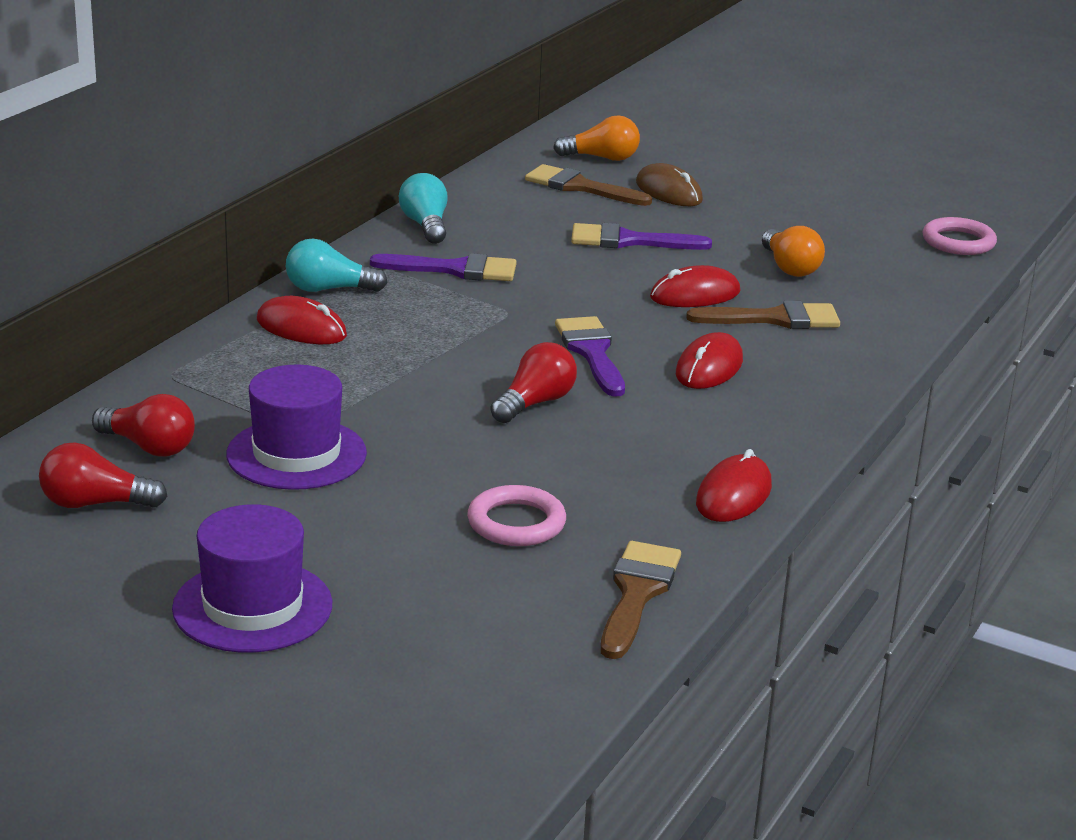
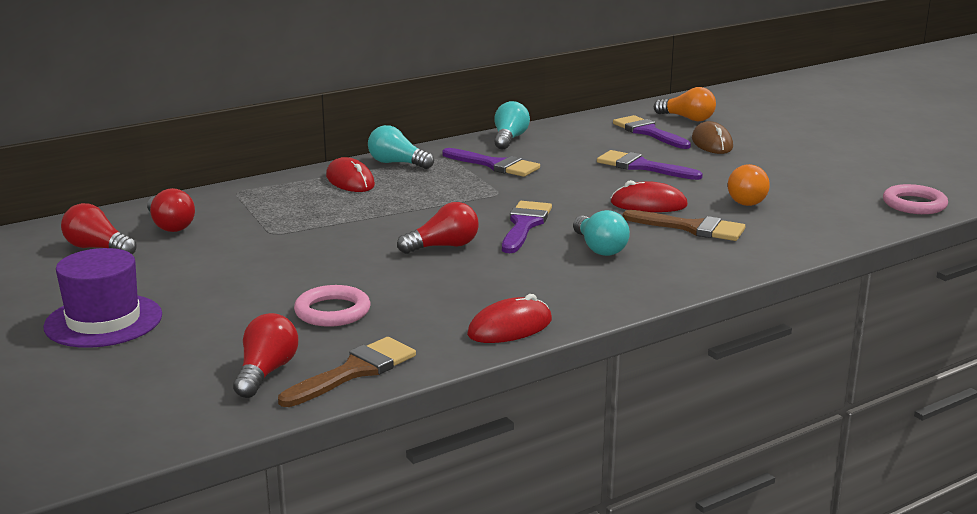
camera: 30 degrees right, 5 degrees down
purple hat [226,365,367,490] -> none
brown brush [525,164,652,206] -> purple brush [613,115,691,149]
red mouse [676,332,743,389] -> turquoise light bulb [573,210,630,256]
none -> red light bulb [233,313,298,398]

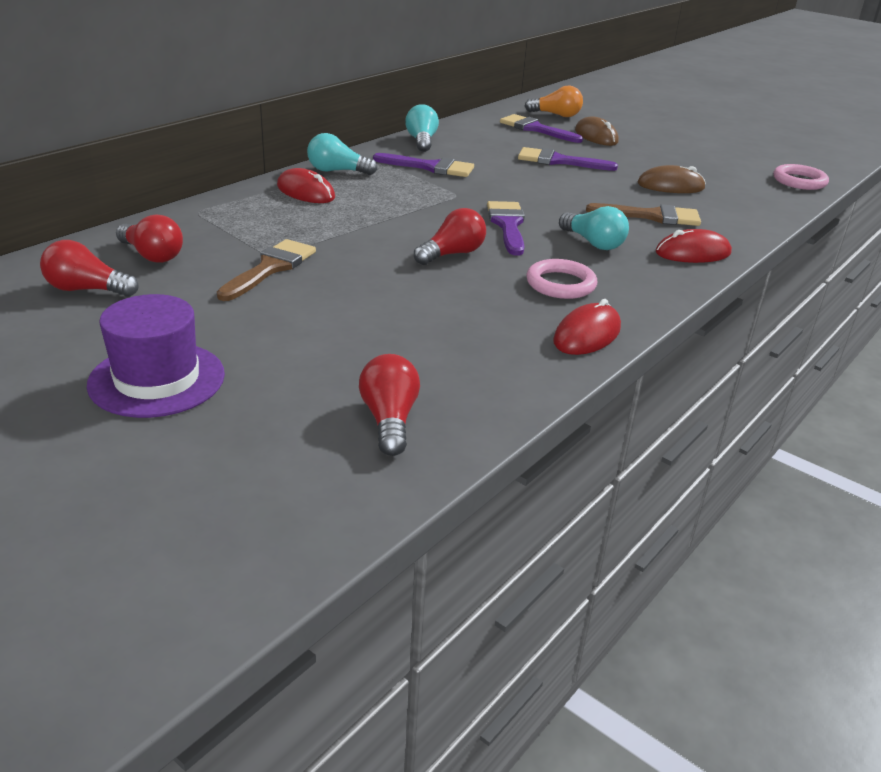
camera: 20 degrees left, 10 degrees up
brown brush [278,337,416,407] -> brown brush moved to [217,239,316,301]
pink ring [294,285,370,327] -> pink ring moved to [526,259,597,299]
red mouse [611,180,688,212] -> red mouse moved to [655,229,732,263]
orange light bulb [728,164,770,206] -> brown mouse [637,165,706,193]

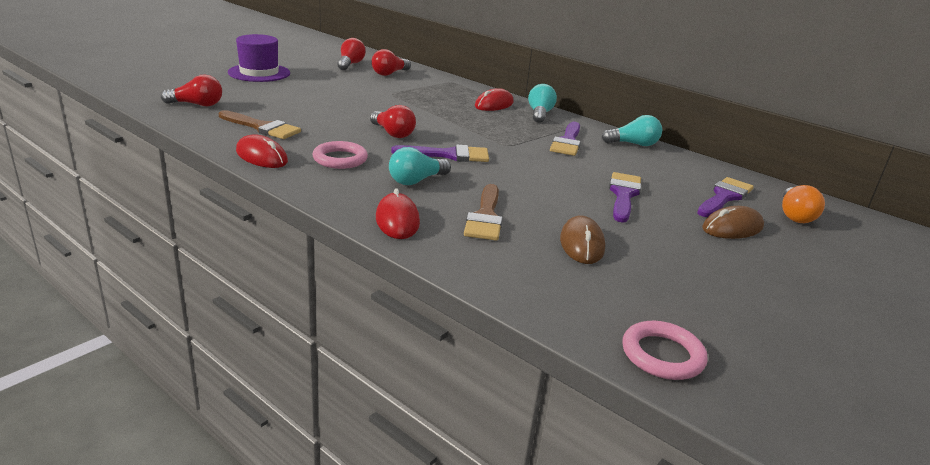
camera: 90 degrees right, 5 degrees down
brown brush [217,239,316,301] -> brown brush moved to [219,110,301,139]

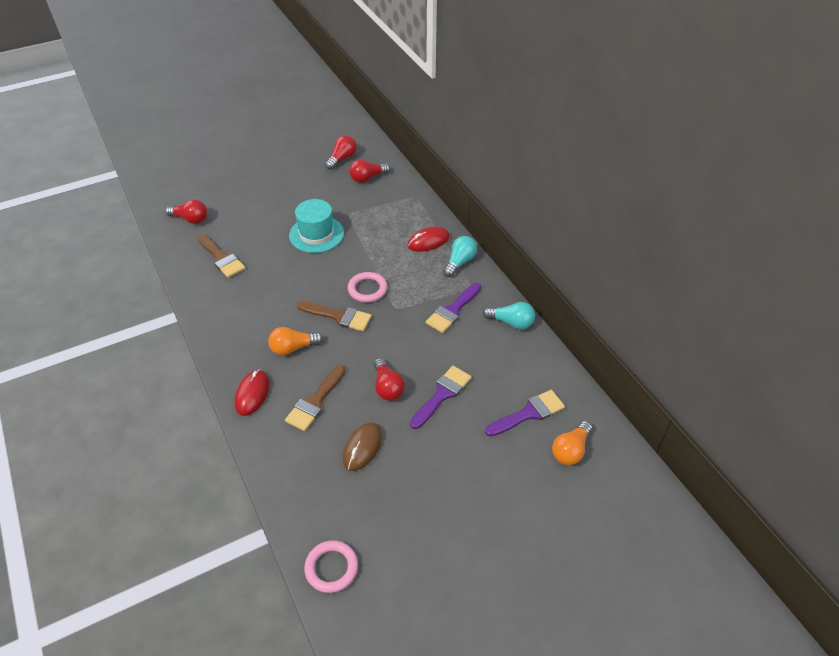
camera: 25 degrees right, 20 degrees up
purple hat [228,34,290,82] -> none
red mouse [236,134,288,168] -> none
pink ring [313,141,368,169] -> pink ring moved to [348,272,387,302]
red light bulb [370,105,416,138] -> red light bulb moved to [374,358,405,401]
turquoise light bulb [389,147,451,185] -> orange light bulb [268,327,323,355]
purple brush [391,145,489,162] -> brown brush [297,301,372,332]
brown mouse [702,206,764,239] -> none
none -> turquoise hat [289,199,344,253]

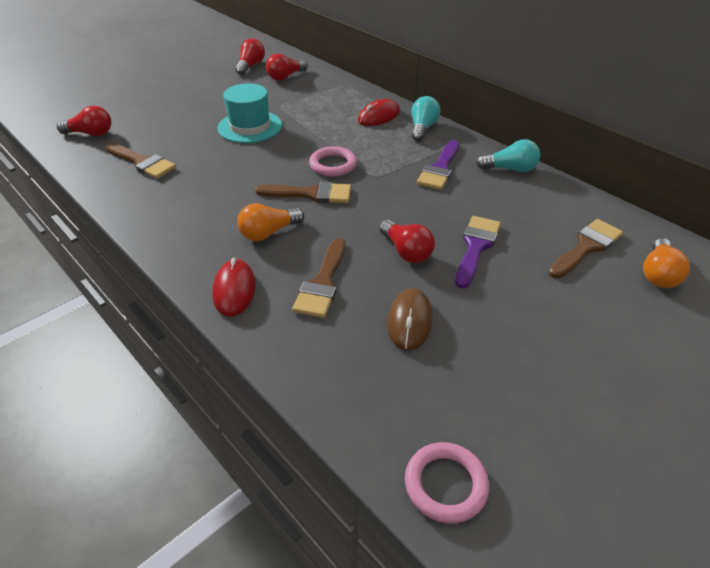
camera: 15 degrees left, 5 degrees down
purple brush [485,390,565,437] -> brown brush [548,219,623,279]

